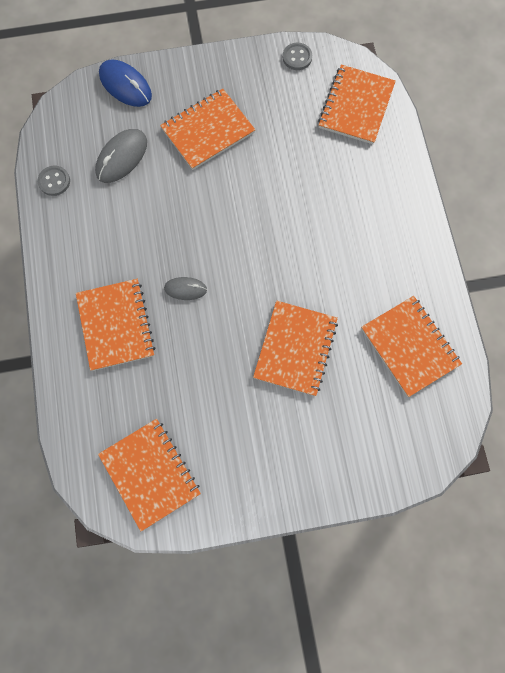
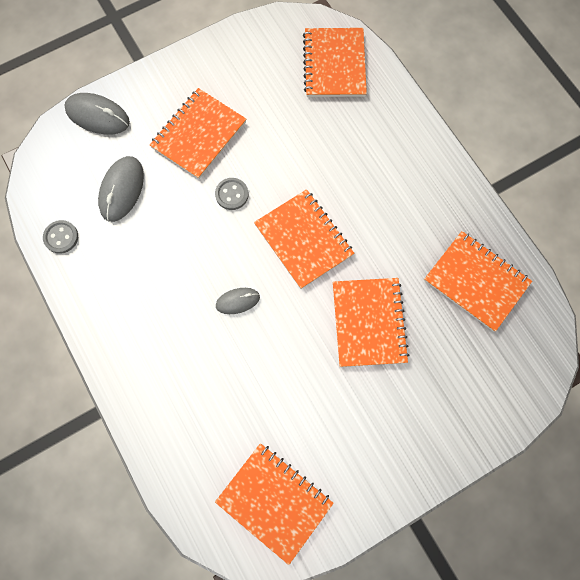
camera: 20 degrees left, 0 degrees up
orange notebook [76,279,155,371] -> orange notebook moved to [254,189,354,289]
blue mouse [99,59,152,107] -> grey mouse [64,93,130,135]
grey button [283,43,312,70] -> grey button moved to [215,178,249,210]

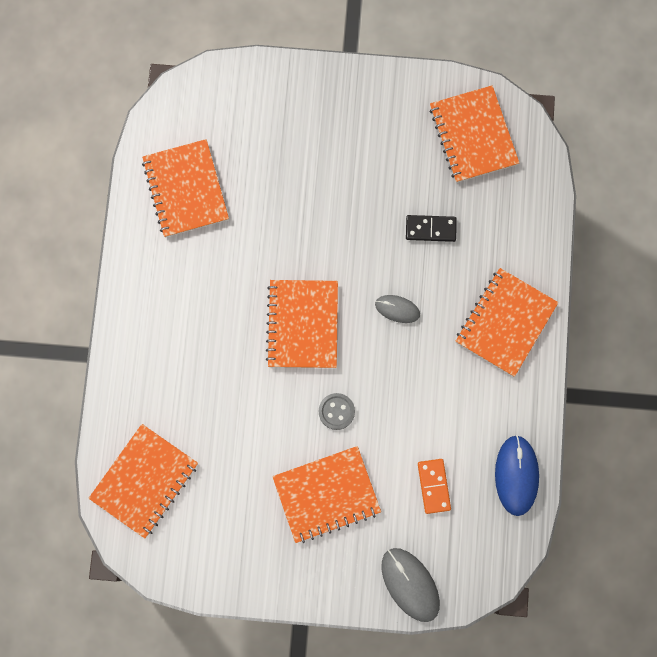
camera: 145 degrees left, 5 degrees up
grey button [43,220,78,254] -> blue mouse [495,435,539,516]
grey mouse [98,156,144,222] -> orange domino [418,459,451,514]
orange notebook [333,278,409,367] -> orange notebook moved to [456,268,559,377]
none -> black domino [406,215,457,242]

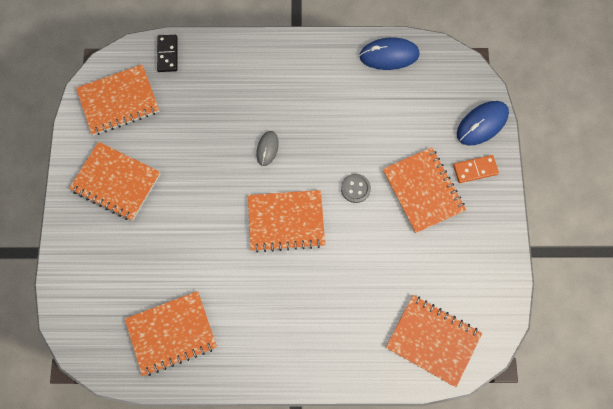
camera: 95 degrees left, 5 degrees down
grey mouse [381,548,440,622] -> blue mouse [457,101,509,145]
black domino [406,215,457,242] -> black domino moved to [157,35,178,72]
orange domino [418,459,451,514] -> orange domino moved to [453,155,499,183]
orange notebook [456,268,559,377] -> orange notebook moved to [69,142,161,221]

